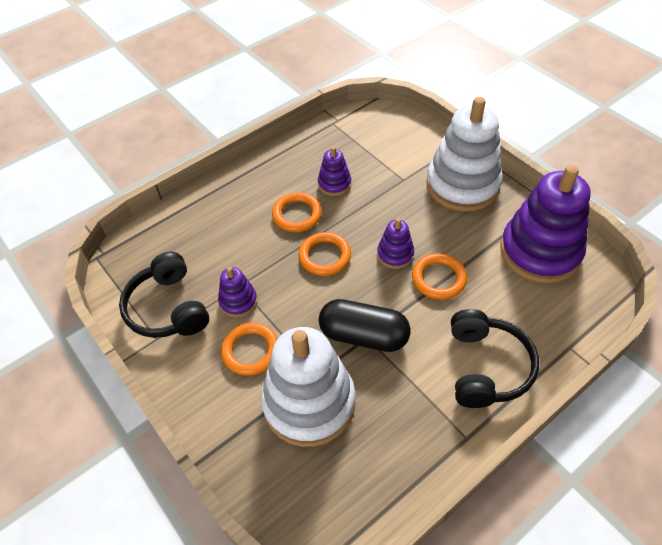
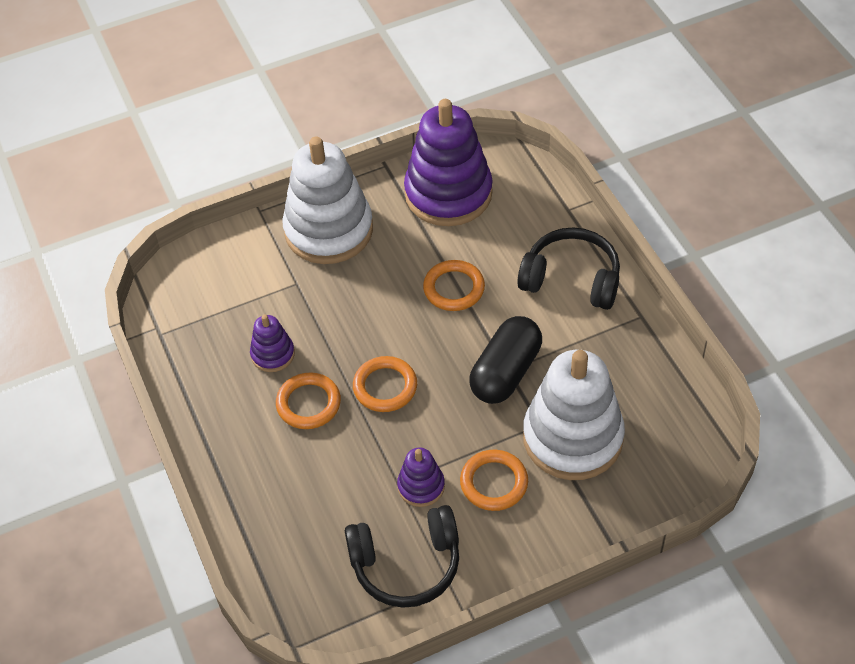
camera: 75 degrees left, 0 degrees up
purple stacking toy [377,218,414,269] -> none

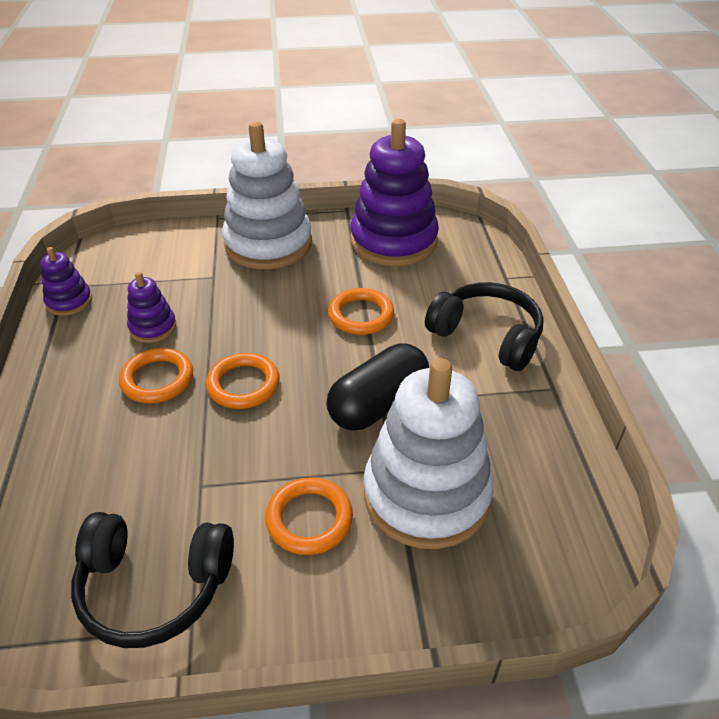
camera: 15 degrees right, 10 degrees down
purple stacking toy [397,447,445,507] -> purple stacking toy moved to [41,247,92,316]

